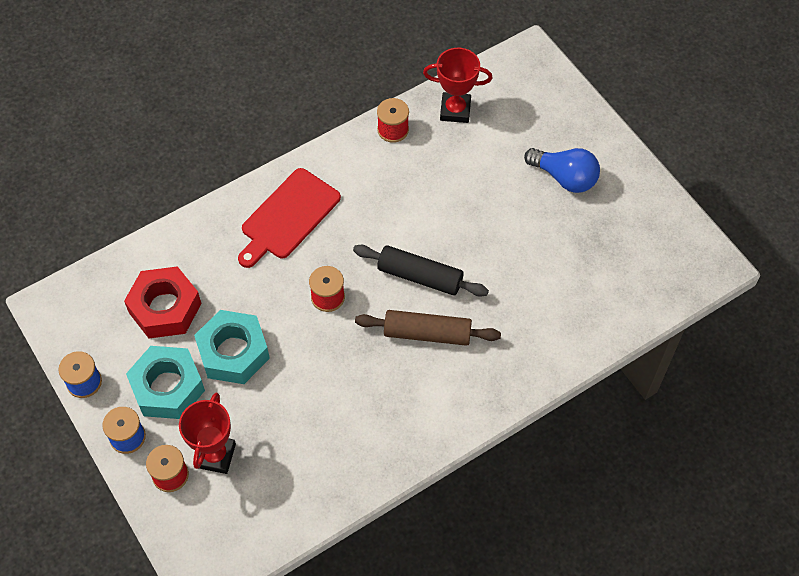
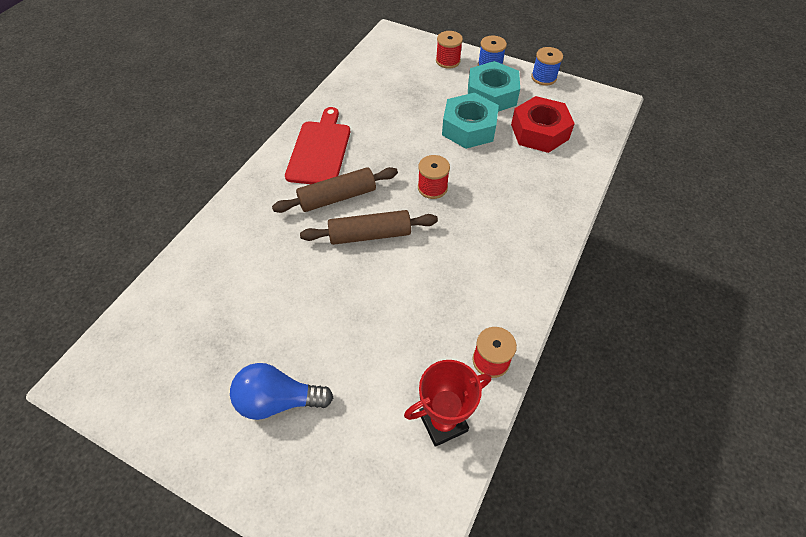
camera: 150 degrees right, 5 degrees down
red trophy [179,393,236,474] -> none
red cutting board [238,168,341,268] -> red cutting board moved to [285,107,350,184]
black rolling pin [353,245,489,297] -> brown rolling pin [300,210,438,245]

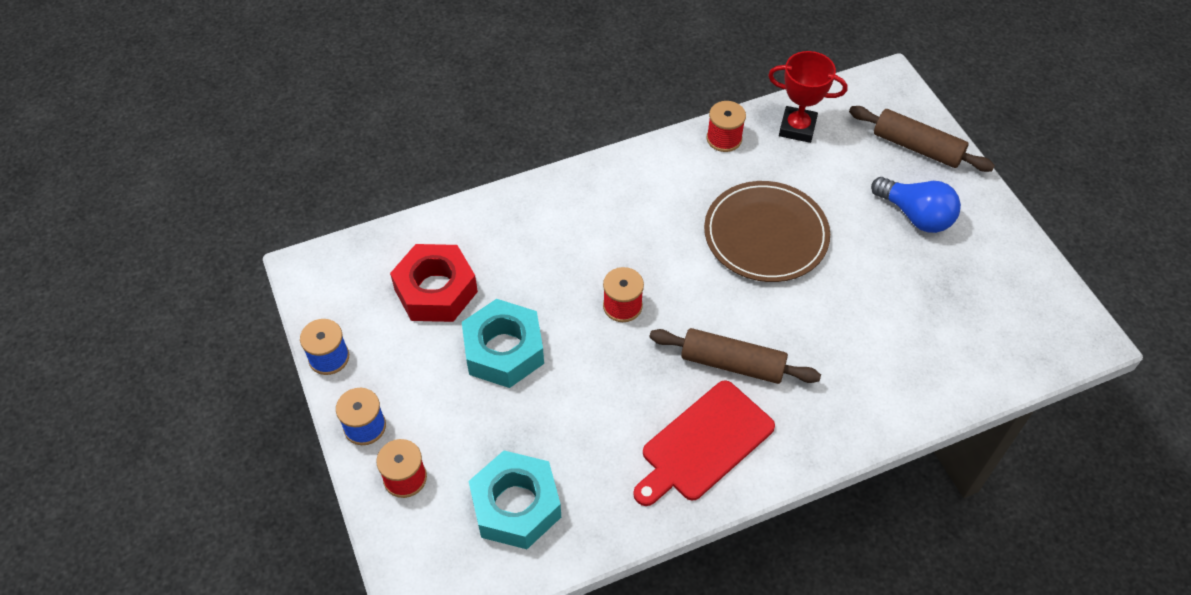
camera: 140 degrees left, 0 degrees up
brown rolling pin [300,210,438,245] -> brown rolling pin moved to [849,106,995,172]
turquoise nut [468,61,520,112] -> turquoise nut moved to [468,451,561,549]
none -> brown plate [704,181,830,282]

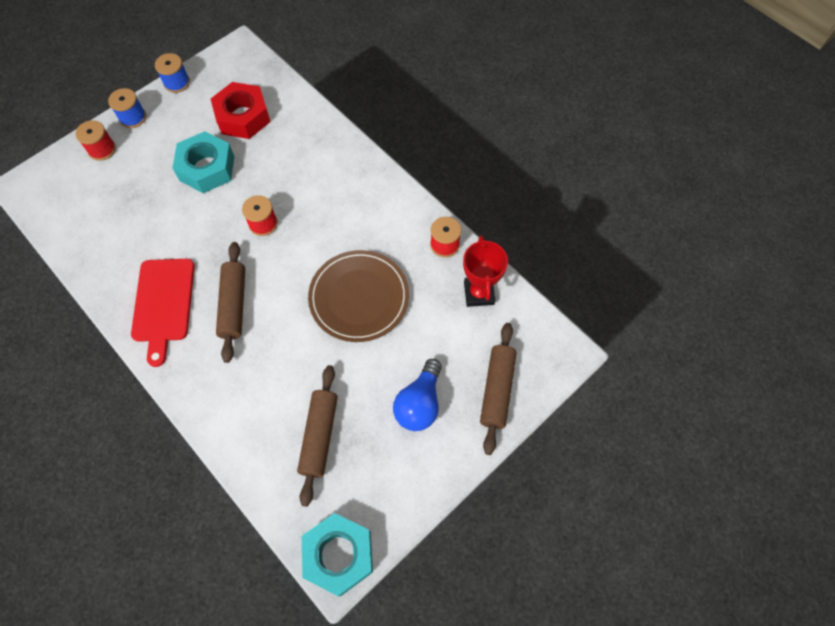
camera: 70 degrees right, 10 degrees up
turquoise nut [468,451,561,549] -> turquoise nut moved to [302,513,373,596]
red cutting board [633,380,775,506] -> red cutting board turned 120 degrees counterclockwise [131,259,195,367]
none -> brown rolling pin [297,365,338,507]

